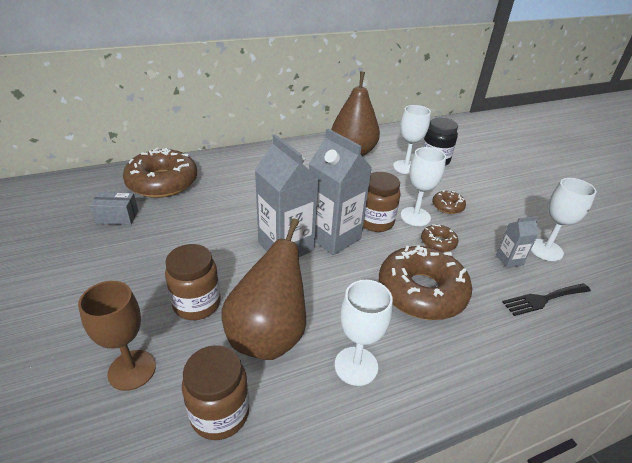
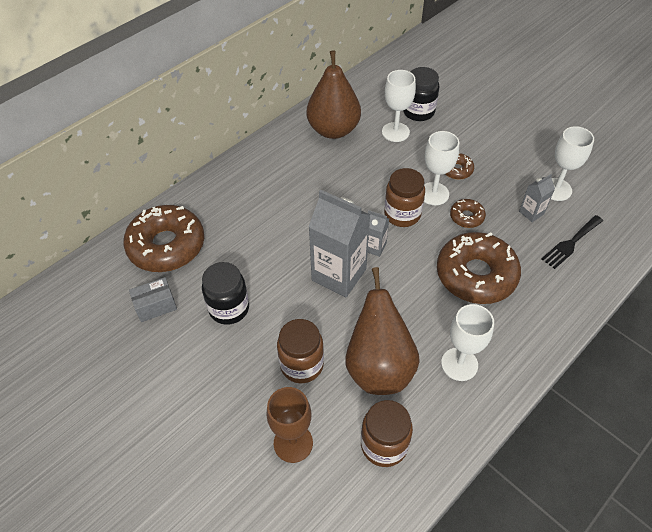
camera: 20 degrees left, 15 degrees up
grey carton [309,129,372,255] -> grey carton [367,210,389,257], size x0.47
none -> black jar [202,262,249,325]

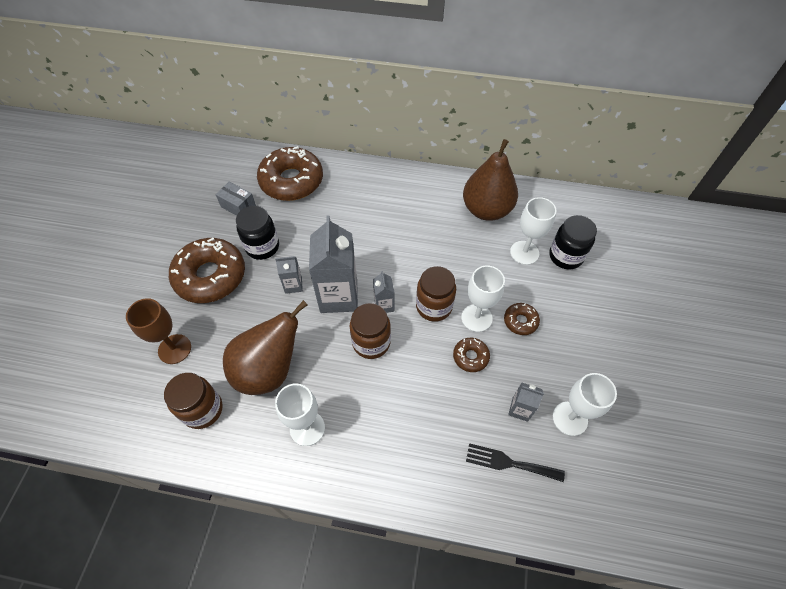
camera: 55 degrees right, 5 degrees up
brown jar [277,319,324,383] -> brown jar moved to [350,303,391,359]
brown donut [437,232,521,304] -> brown donut moved to [169,238,245,303]
none -> grey carton [275,256,303,294]

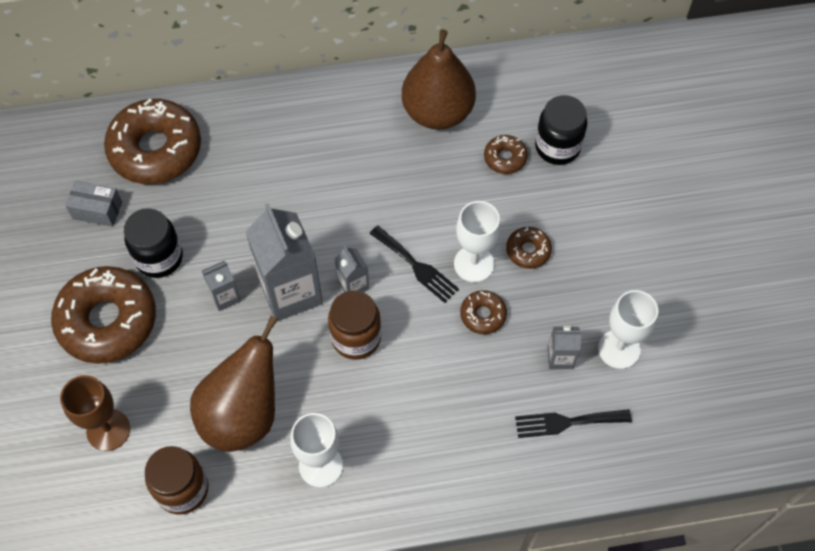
camera: 20 degrees left, 5 degrees up
brown jar [416,266,456,322] -> black fork [369,226,459,303]
white goblet [510,197,557,265] -> brown donut [484,135,528,174]

